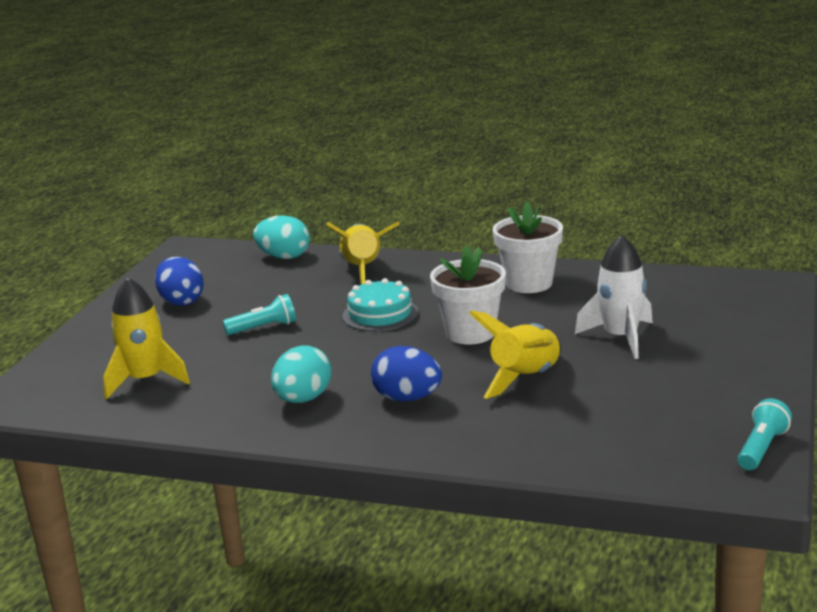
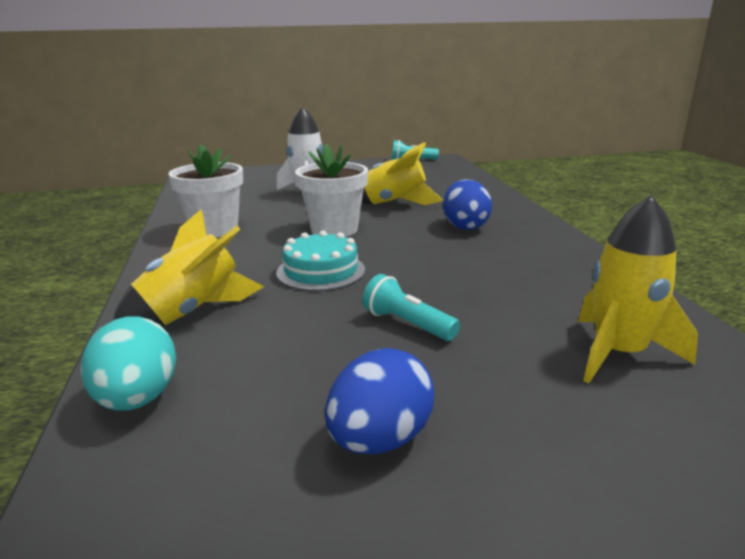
camera: 120 degrees left, 0 degrees up
turquoise egg [271,345,331,403] -> none

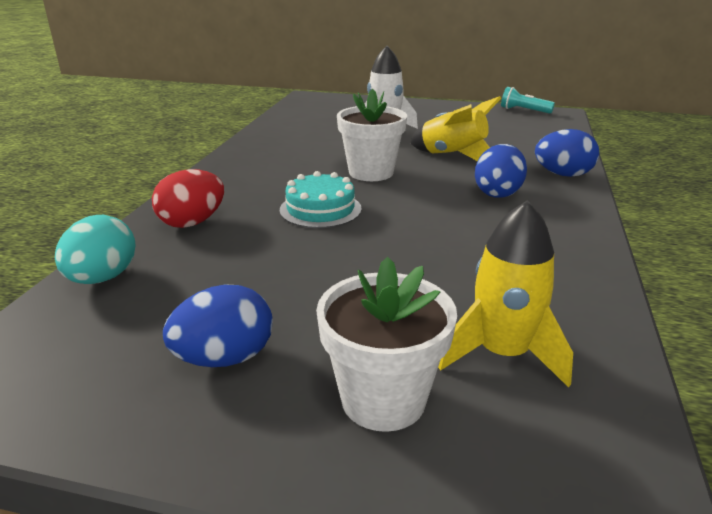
camera: 25 degrees right, 5 degrees up
yellow rocket [113,210,265,326] -> red egg [152,169,224,228]
white flower pot [168,144,243,237] -> white flower pot moved to [316,257,457,432]
turquoise flashlight [363,274,460,341] -> none
none -> blue egg [535,129,599,177]

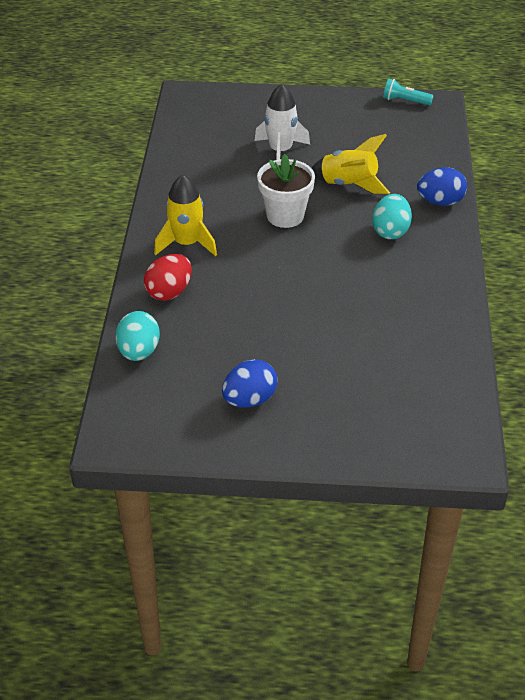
camera: 10 degrees left, 15 degrees up
turquoise cake [280,171,362,228] -> none
white flower pot [316,257,457,432] -> none
yellow rocket [438,200,573,388] -> yellow rocket moved to [154,175,217,256]
blue egg [475,144,527,198] -> turquoise egg [372,194,412,239]

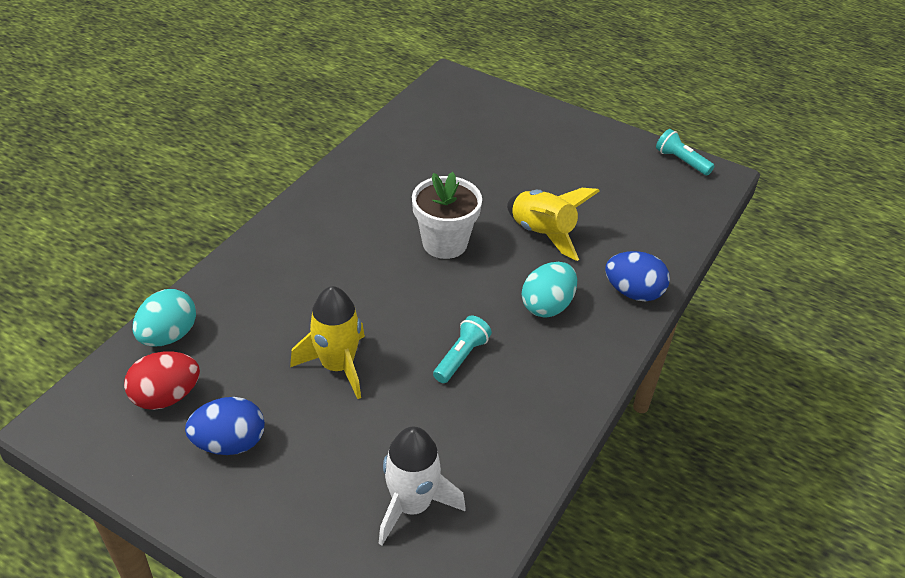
camera: 25 degrees right, 0 degrees up
red egg [144,254,192,301] -> red egg moved to [124,352,200,410]
yellow rocket [154,175,217,256] -> yellow rocket moved to [290,286,365,399]
white rocket [254,84,310,160] -> white rocket moved to [378,426,466,545]
none -> turquoise flashlight [433,316,492,383]

